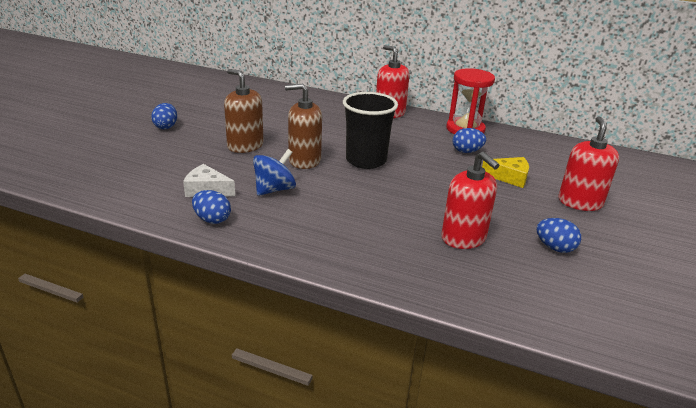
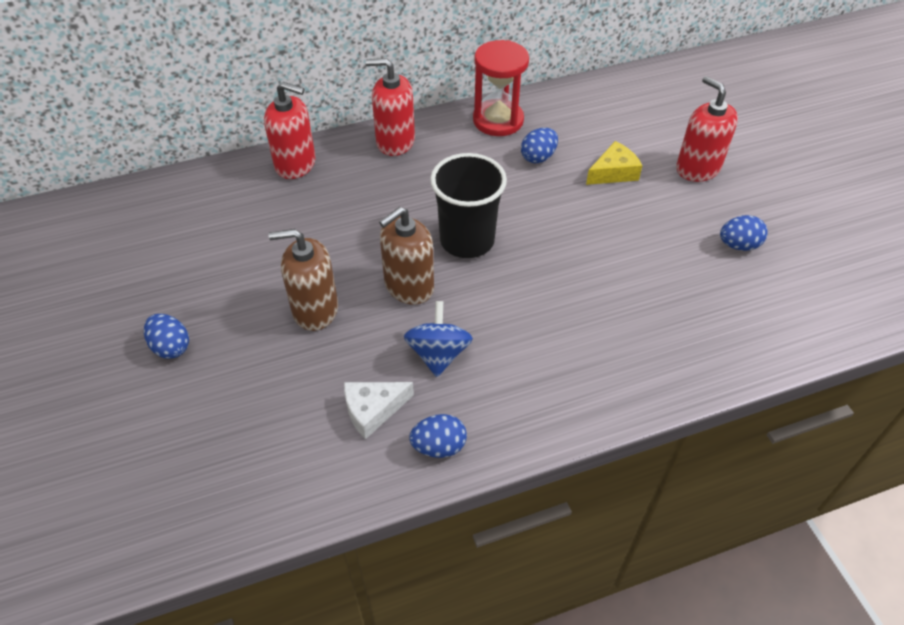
camera: 40 degrees left, 20 degrees up
red soap dispenser [441,151,499,249] -> red soap dispenser moved to [264,82,316,179]

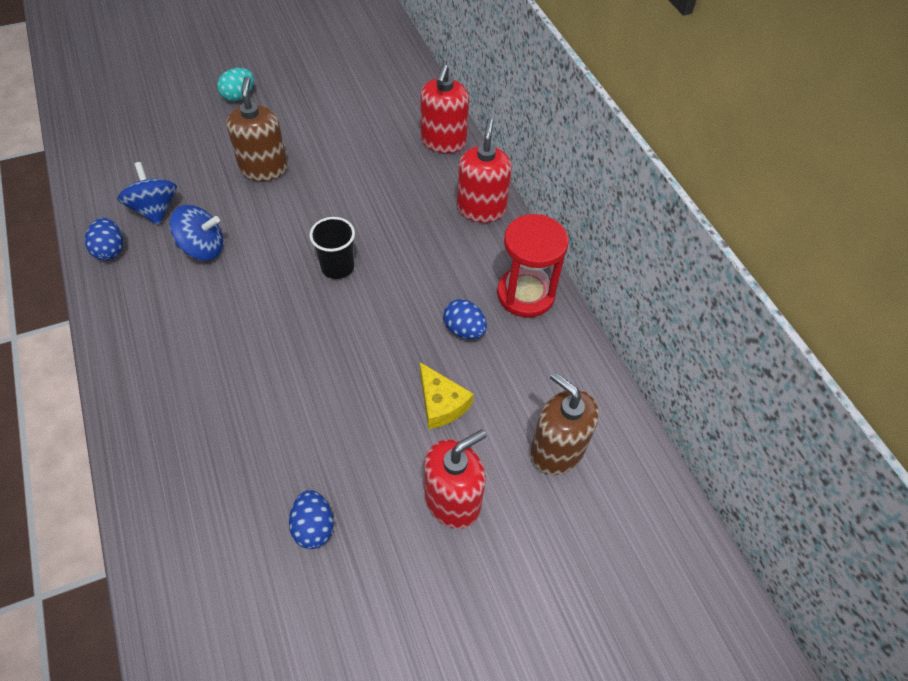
camera: 85 degrees right, 5 degrees up
blue egg [144,314,189,359] -> turquoise egg [217,68,254,101]
white cheese [344,382,414,439] -> blue spinning top [117,162,177,225]
brown soap dispenser [379,207,434,305] -> brown soap dispenser moved to [530,372,599,475]
black cup [430,153,507,258] -> black cup [309,217,355,279], size x0.62

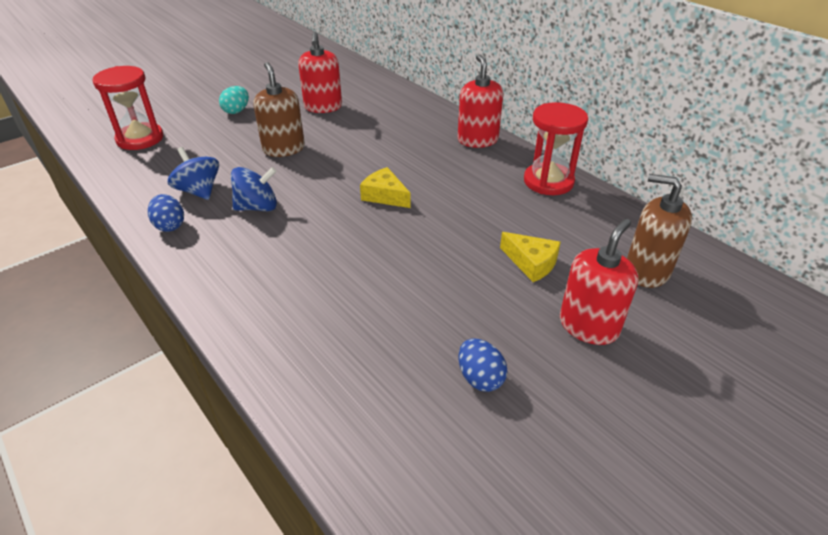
camera: 15 degrees left, 15 degrees down
black cup [309,217,355,279] -> yellow cheese [360,167,410,208]
red soap dispenser [420,64,469,153] -> red soap dispenser moved to [298,32,342,113]
blue egg [443,299,487,339] -> none
none -> red hourglass [92,66,163,150]

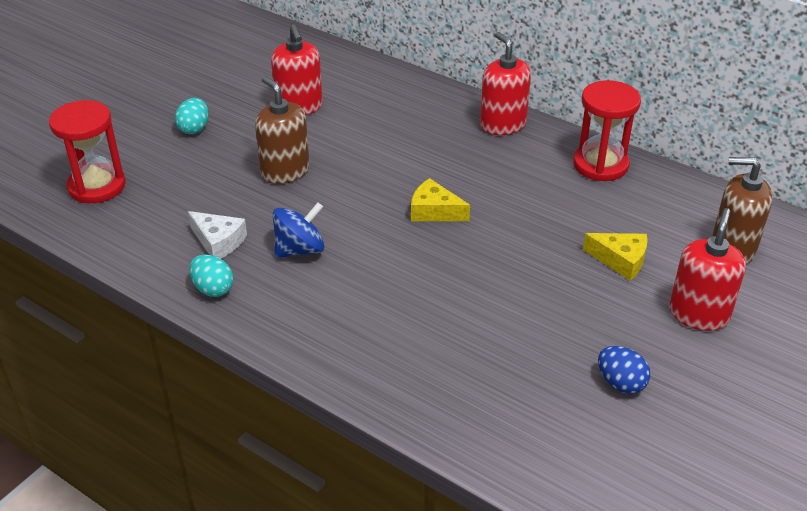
camera: 15 degrees left, 0 degrees up
blue egg [148,194,184,232] -> turquoise egg [189,254,233,297]
blue spinning top [168,147,219,200] -> white cheese [188,211,247,259]

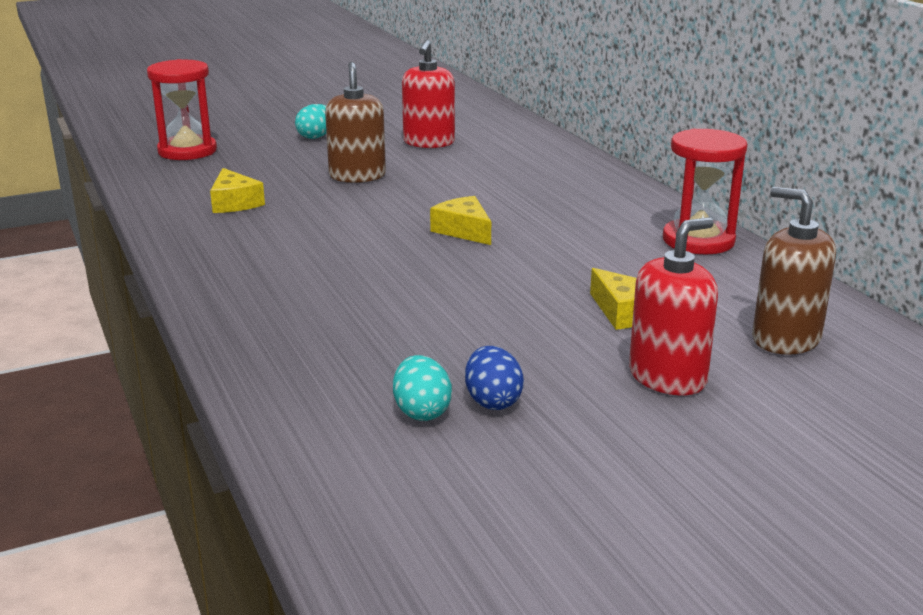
camera: 30 degrees right, 15 degrees down
white cheese [188,211,247,259] -> yellow cheese [210,168,265,213]
turquoise egg [189,254,233,297] -> turquoise egg moved to [393,355,452,421]
blue spinning top [273,202,324,258] -> none
red soap dispenser [480,32,531,135] -> none

